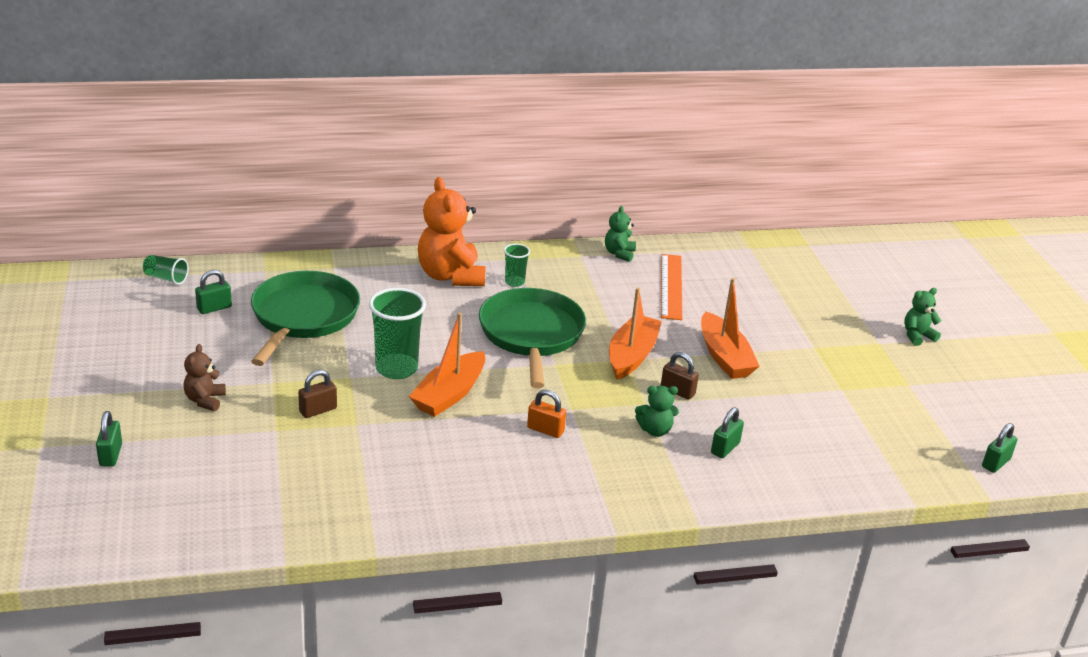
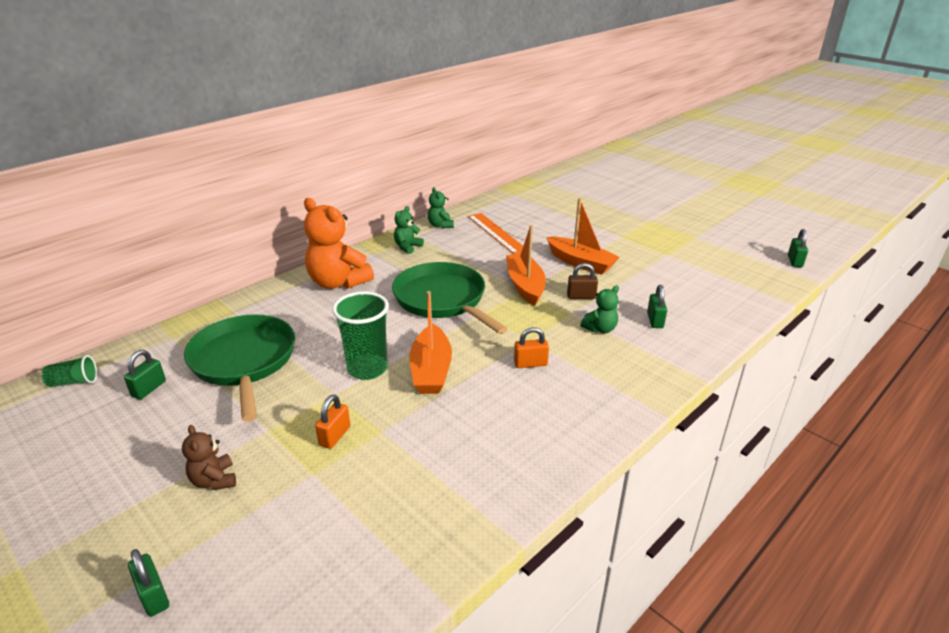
camera: 30 degrees left, 0 degrees up
brown padlock [298,370,337,418] -> orange padlock [315,395,350,449]
green cup [504,244,530,287] -> none
green teddy bear [904,288,941,346] -> green teddy bear moved to [394,206,424,254]

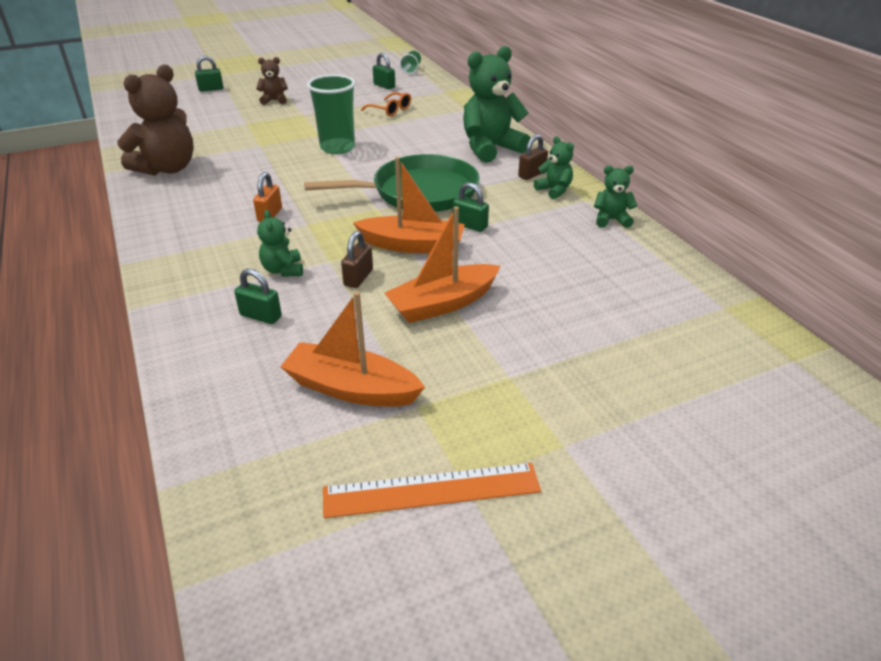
camera: 110 degrees right, 5 degrees up
green pan [184,314,295,422] -> orange glasses [361,92,411,116]
orange teddy bear [304,198,374,289] -> green teddy bear [463,46,530,163]
orange padlock [315,395,350,449] -> none
orange boat [410,291,452,394] -> orange boat moved to [280,292,425,407]
orange ruler [468,213,523,254] -> orange ruler moved to [323,463,541,518]
green padlock [788,229,808,267] -> green padlock moved to [453,182,489,232]
none -> brown teddy bear [118,65,194,176]
none -> brown padlock [518,134,548,180]

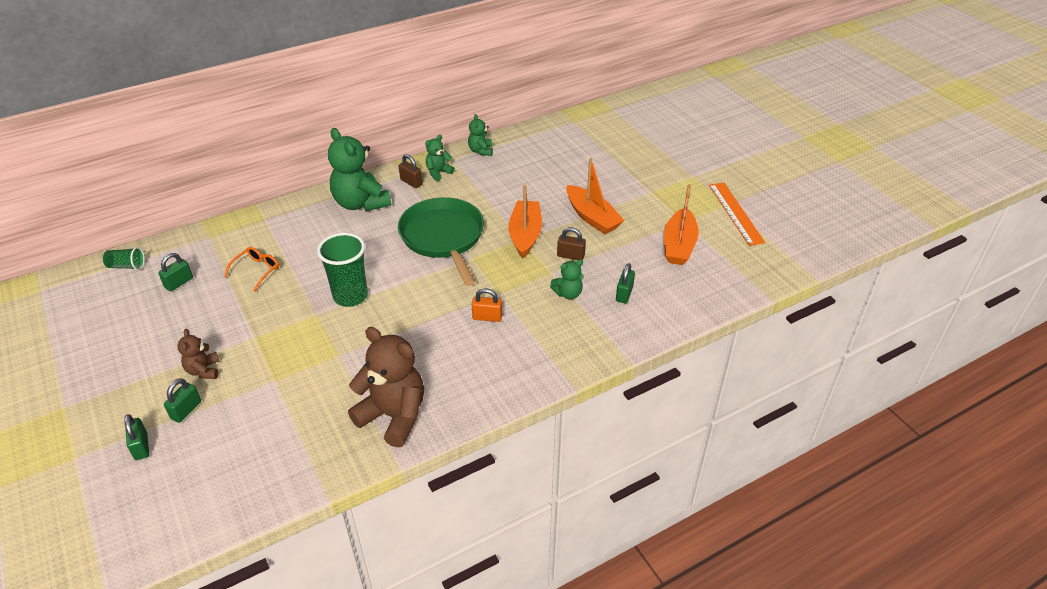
camera: 95 degrees left, 5 degrees up
green padlock [453,182,489,232] -> green padlock moved to [164,378,201,423]

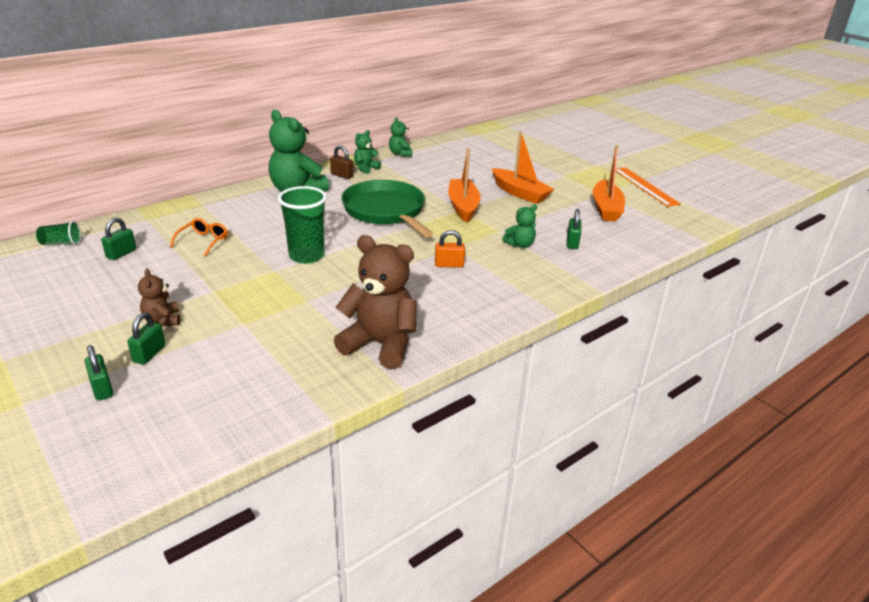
camera: 10 degrees left, 10 degrees down
brown padlock [557,227,586,260] -> none

